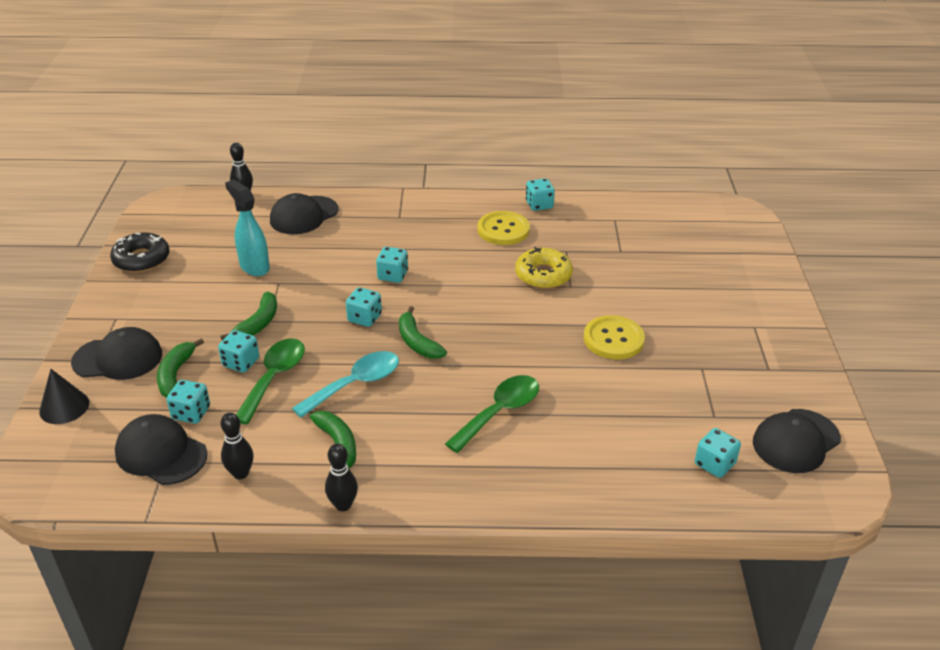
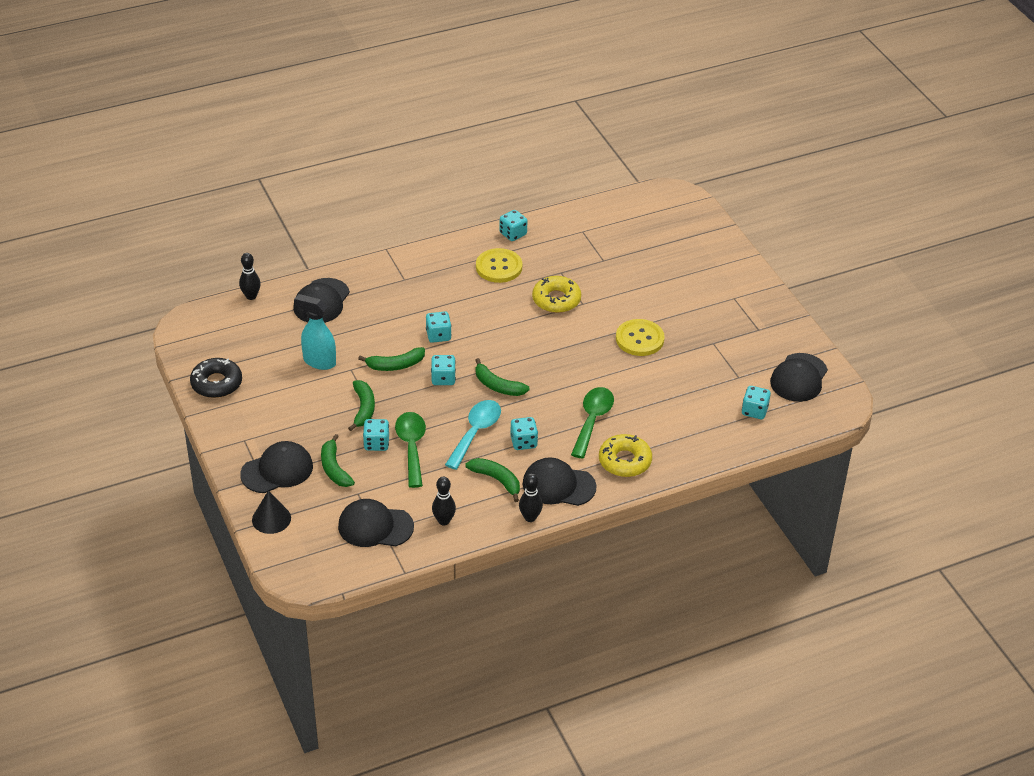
camera: 25 degrees left, 5 degrees up
turquoise dice [167,380,210,424] -> turquoise dice moved to [510,417,538,450]
none -> green banana [358,347,425,371]
none -> black cap [523,457,596,506]
none -> yellow donut [599,434,652,477]

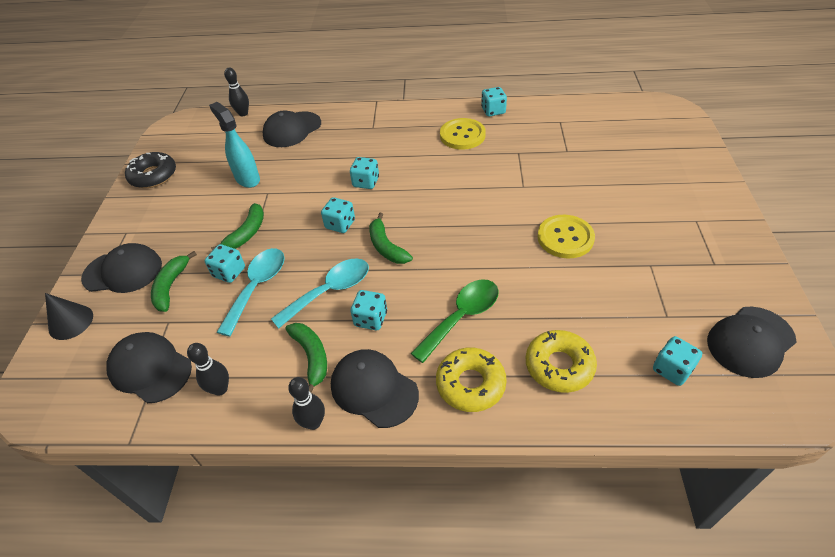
camera: 30 degrees right, 5 degrees up
green banana [358,347,425,371] -> none
green spoon [395,412,426,488] -> turquoise spoon [217,248,285,337]
yellow donut [532,276,581,313] -> yellow donut moved to [526,330,597,393]

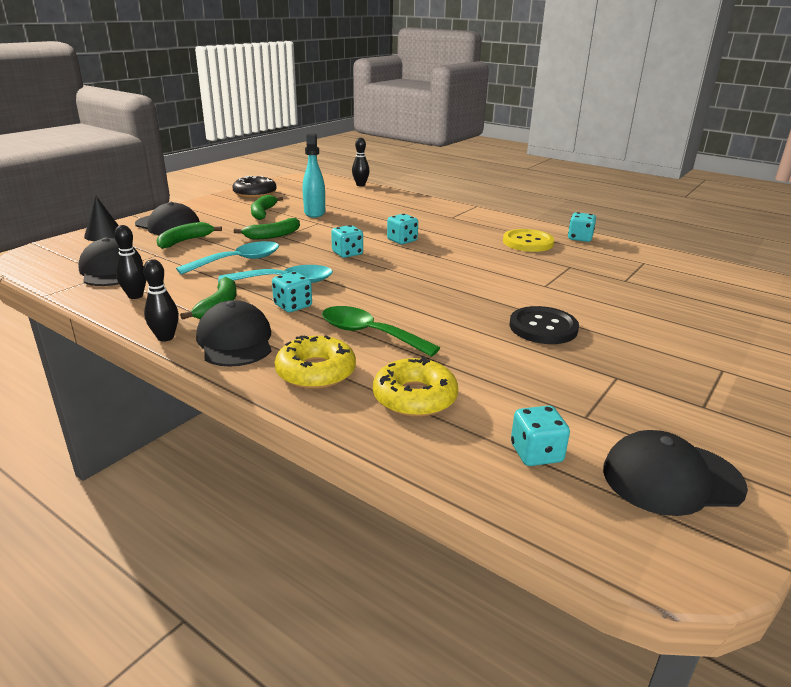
camera: 30 degrees right, 20 degrees down
turquoise dice [204,244,245,283] -> none
black cap [263,111,321,147] -> none
green banana [369,213,413,264] -> green banana moved to [251,195,283,220]
green spoon [410,280,499,363] -> green spoon turned 135 degrees counterclockwise [322,306,440,357]
yellow button [537,215,595,258] -> black button [510,306,579,344]

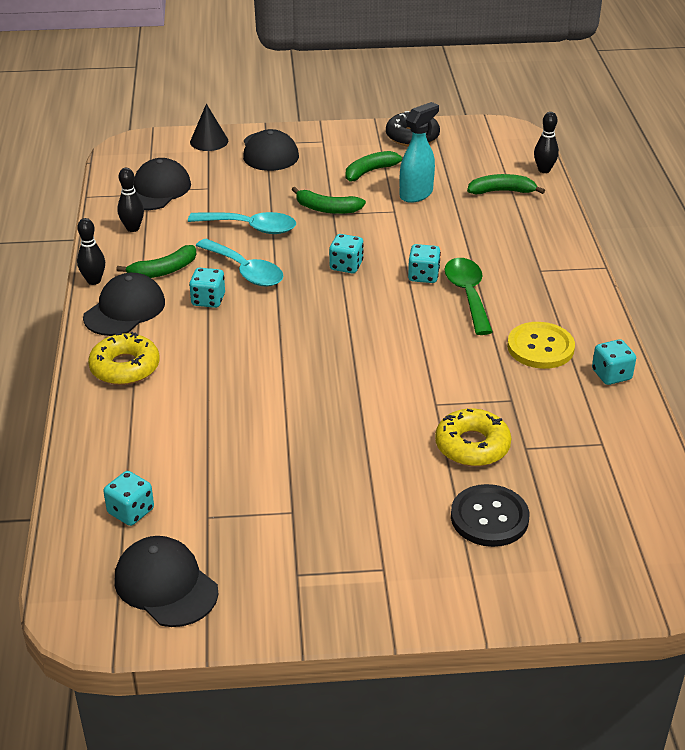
camera: 50 degrees right, 10 degrees up
green banana [157,222,222,249] -> green banana moved to [467,174,545,194]
green spoon [322,306,440,357] -> green spoon moved to [444,258,493,335]
yellow donut [373,357,458,417] -> yellow donut moved to [435,408,512,466]
black button [510,306,579,344] -> black button moved to [451,484,529,547]

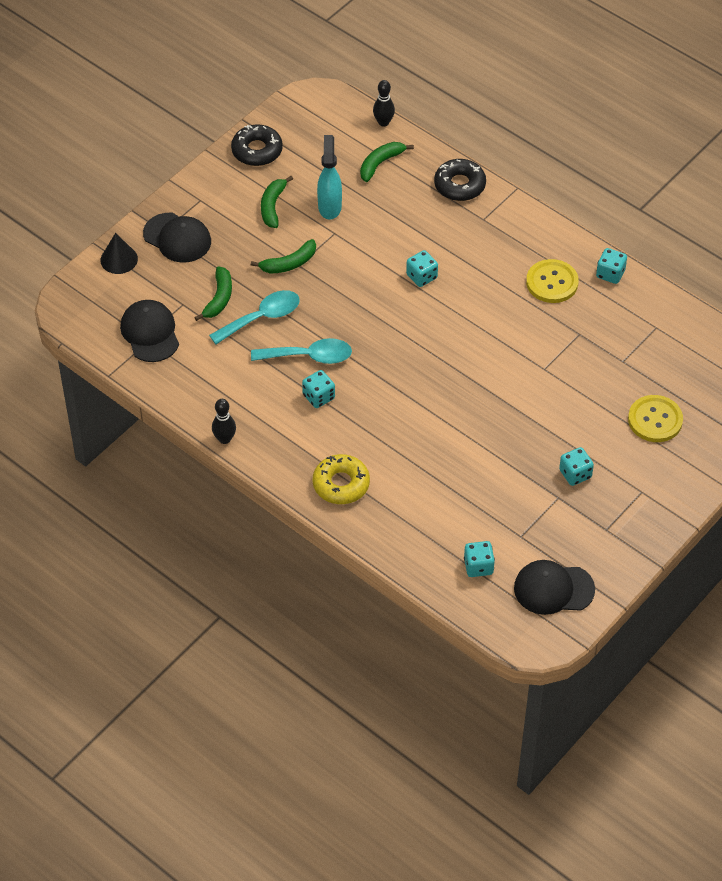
camera: 45 degrees left, 15 degrees up
black cap [83,273,165,336] -> none
green banana [116,245,196,278] -> green banana moved to [194,266,232,321]
black bowling pin [117,168,144,232] -> none
turquoise dice [329,234,364,273] -> turquoise dice moved to [559,447,594,486]
yellow donut [435,408,512,466] -> none
green spoon [444,258,493,335] -> none
black button [451,484,529,547] -> yellow button [628,395,683,442]
none -> black donut [434,159,486,201]

